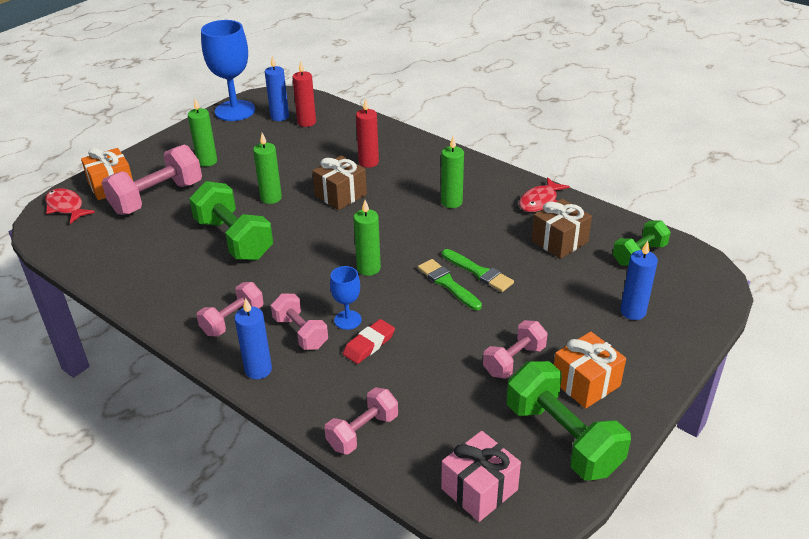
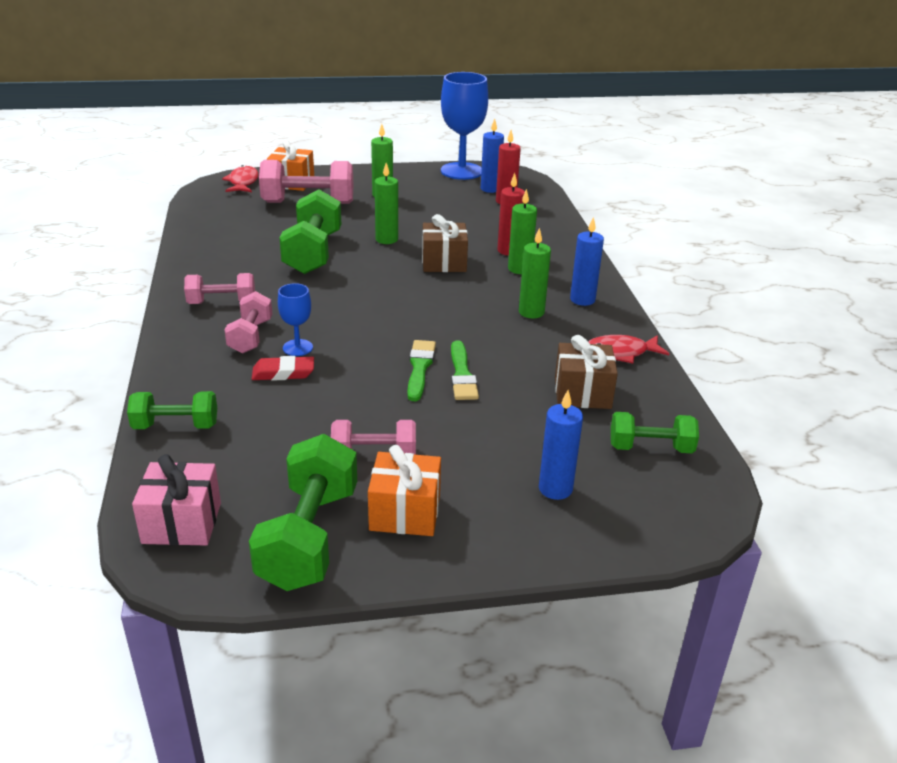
camera: 40 degrees right, 5 degrees down
blue candle [235,298,272,379] -> blue candle moved to [570,217,604,306]
pink dumbbell [324,387,398,455] -> green dumbbell [127,391,217,429]
green candle [354,200,381,276] -> green candle moved to [508,189,537,274]

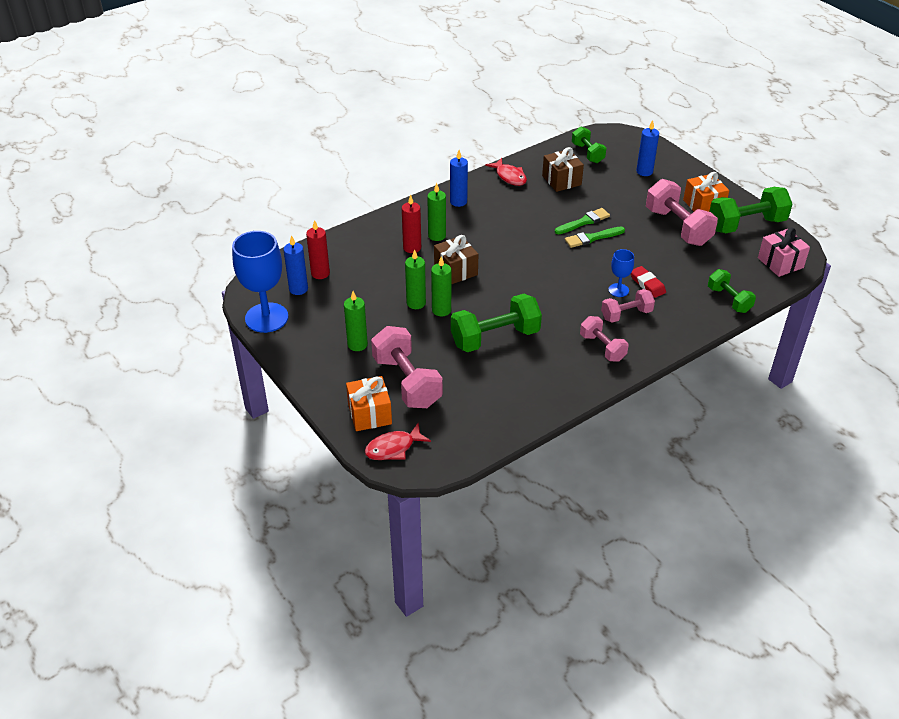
camera: 115 degrees left, 10 degrees up
pink dumbbell [331,420,416,455] -> pink dumbbell [646,179,718,246], size x1.67
green candle [519,228,551,318] -> green candle moved to [405,249,426,309]

